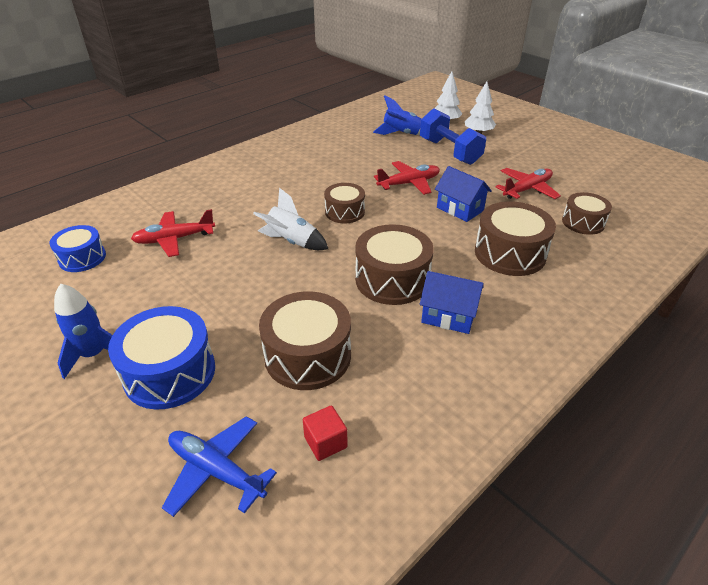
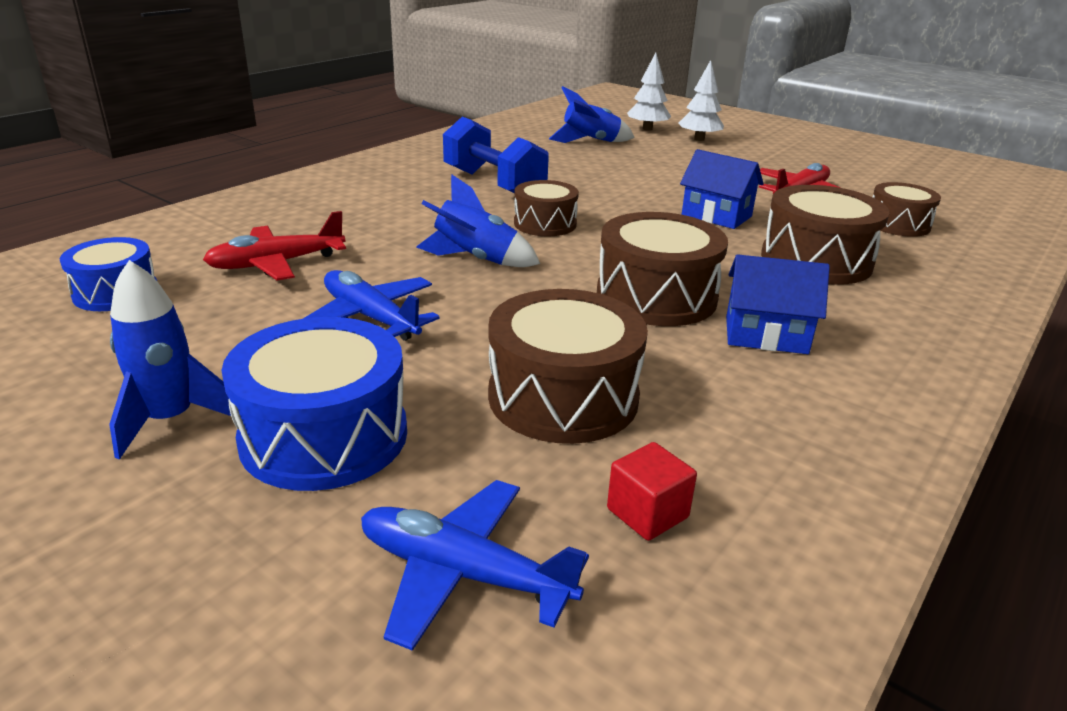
camera: 10 degrees left, 10 degrees down
white rocket [253,188,328,250] -> blue rocket [416,175,540,267]
red plane [374,161,440,195] -> none
blue dumbbell [420,108,486,165] -> blue dumbbell moved to [443,117,549,193]
none -> blue plane [303,270,440,341]

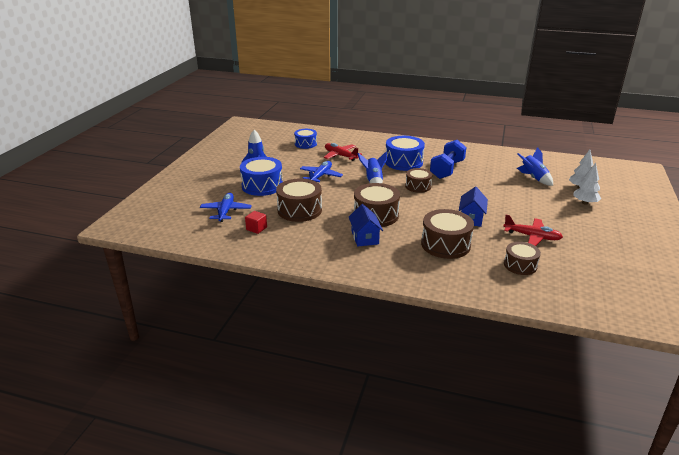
camera: 70 degrees right, 0 degrees up
none -> blue drum [385,136,425,171]

